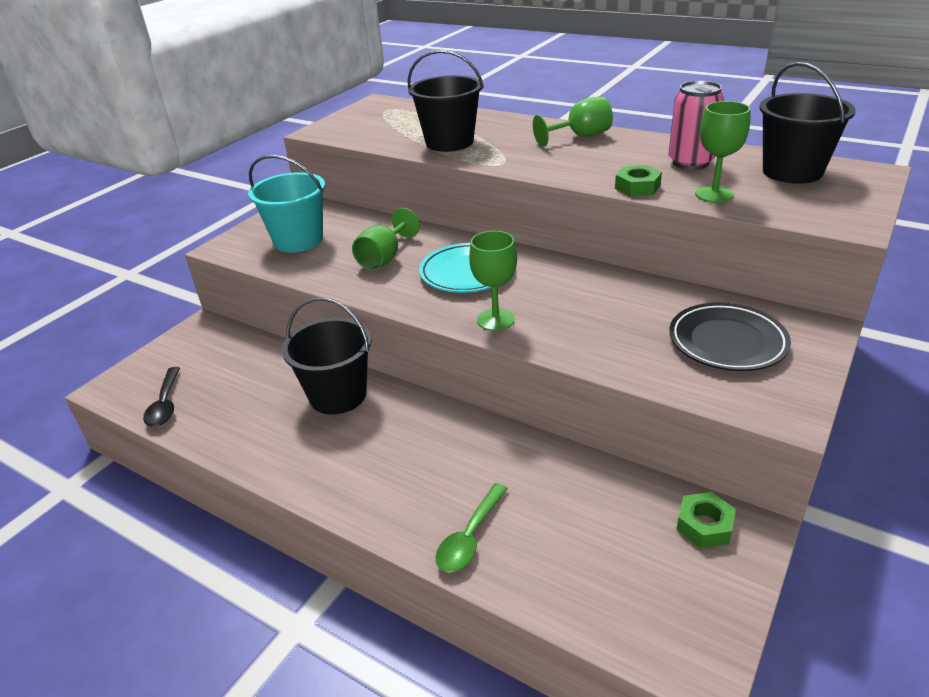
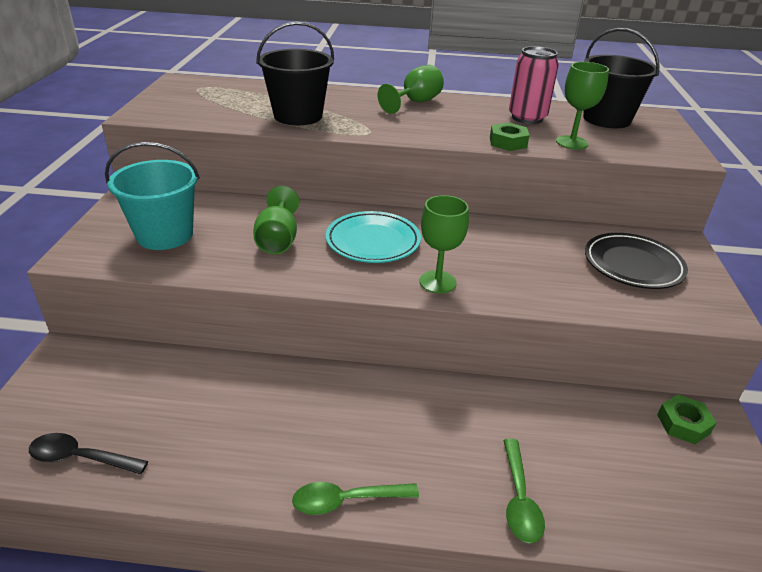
camera: 30 degrees left, 0 degrees up
black spoon [143,367,180,427] -> black spoon turned 135 degrees clockwise [29,433,148,474]
black bucket [282,297,372,415] -> none
none -> green spoon [292,482,419,515]

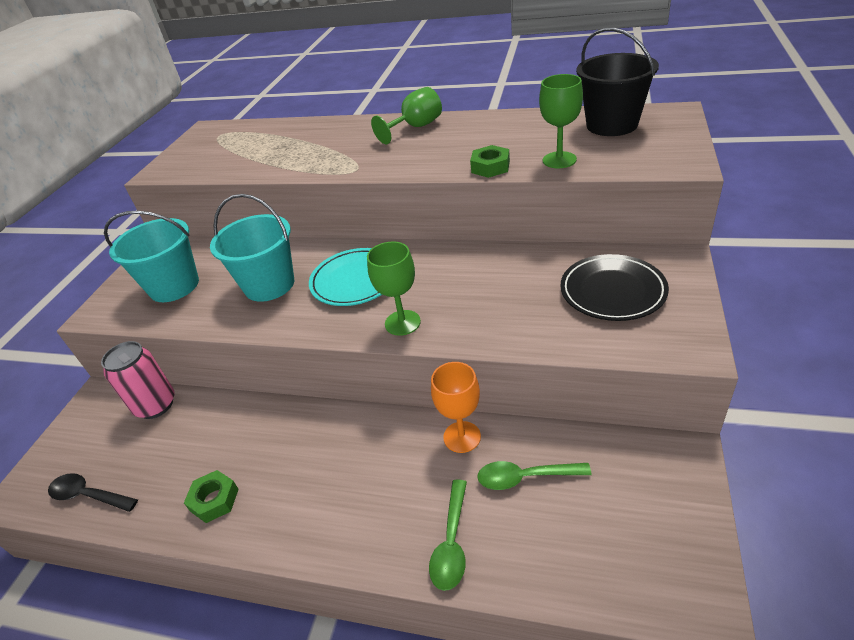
camera: 15 degrees right, 5 degrees up
green goblet [254,186,299,254] -> turquoise bucket [210,194,294,302]
black bucket [256,21,334,125] -> none
green spoon [292,482,419,515] -> green spoon moved to [477,461,592,490]
pink can [509,46,559,124] -> pink can moved to [101,341,175,419]
green nut [657,394,716,444] -> green nut moved to [184,470,239,523]
none -> orange goblet [431,362,481,453]

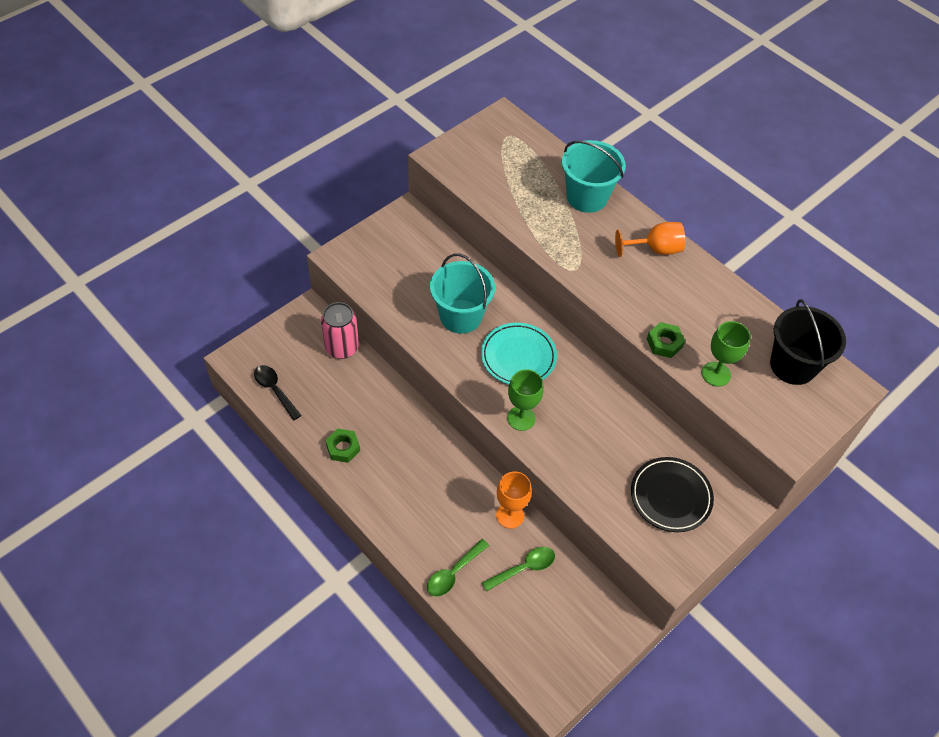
camera: 25 degrees right, 15 degrees up
turquoise bucket [104,211,199,302] -> turquoise bucket moved to [562,140,626,213]
green goblet [371,87,442,144] -> orange goblet [615,222,685,257]
green spoon [477,461,592,490] -> green spoon turned 120 degrees clockwise [482,547,555,592]

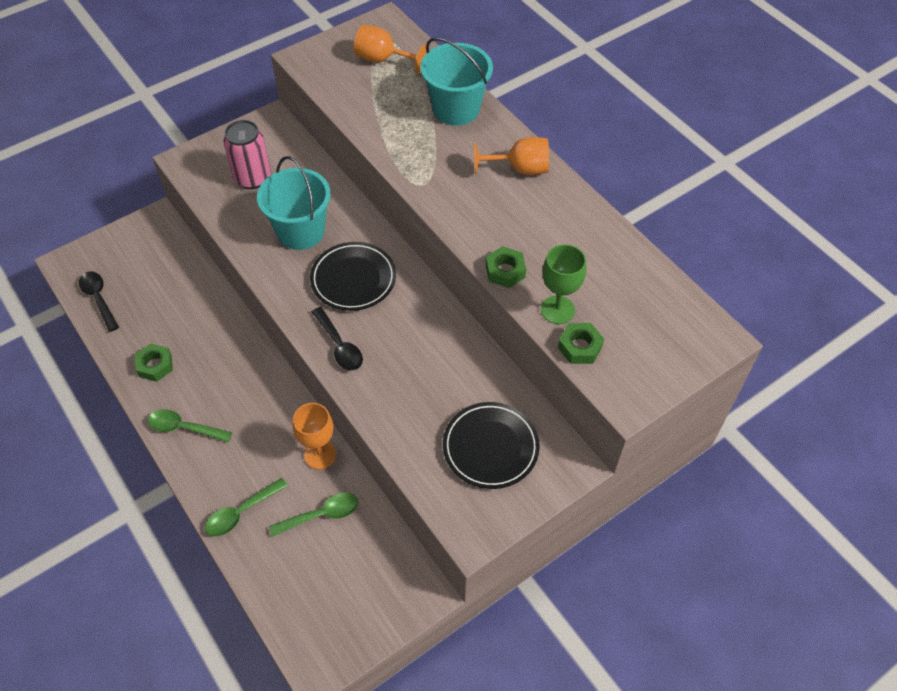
camera: 10 degrees right, 0 degrees up
pink can [321,302,359,359] -> pink can moved to [223,120,271,189]
turquoise plate [481,323,557,384] -> black plate [310,242,396,311]
green goblet [507,369,544,431] -> black spoon [312,307,363,371]
black bucket [770,300,846,385] -> none
none -> green spoon [148,409,232,442]
none -> orange goblet [354,25,427,73]
none -> green nut [558,323,604,364]

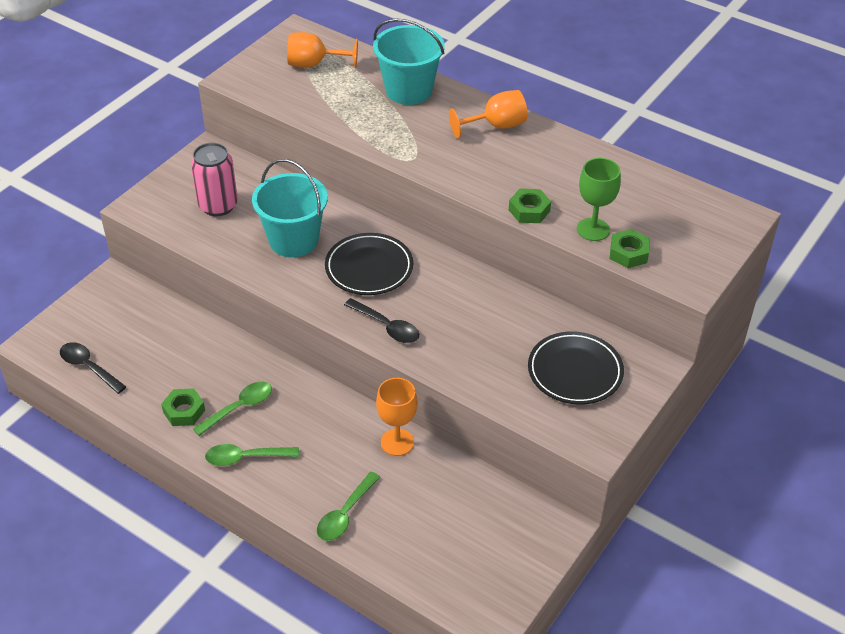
camera: 20 degrees left, 10 degrees down
green spoon [269,493,359,537] -> green spoon moved to [193,382,272,436]

